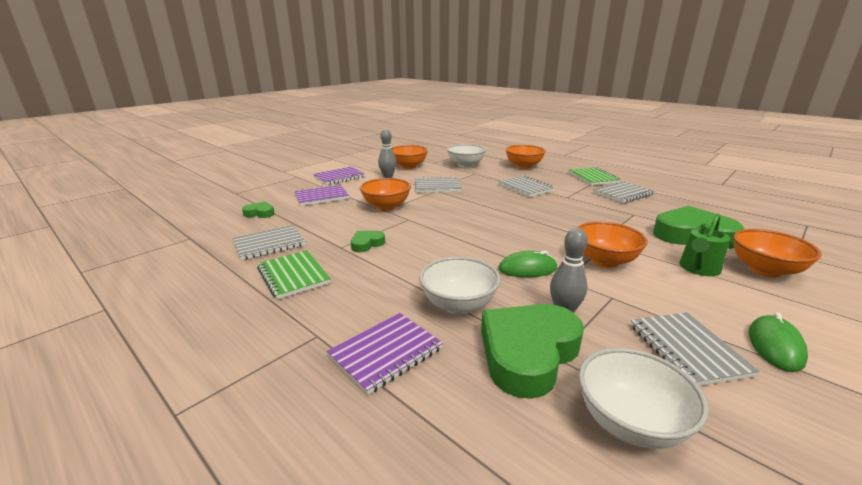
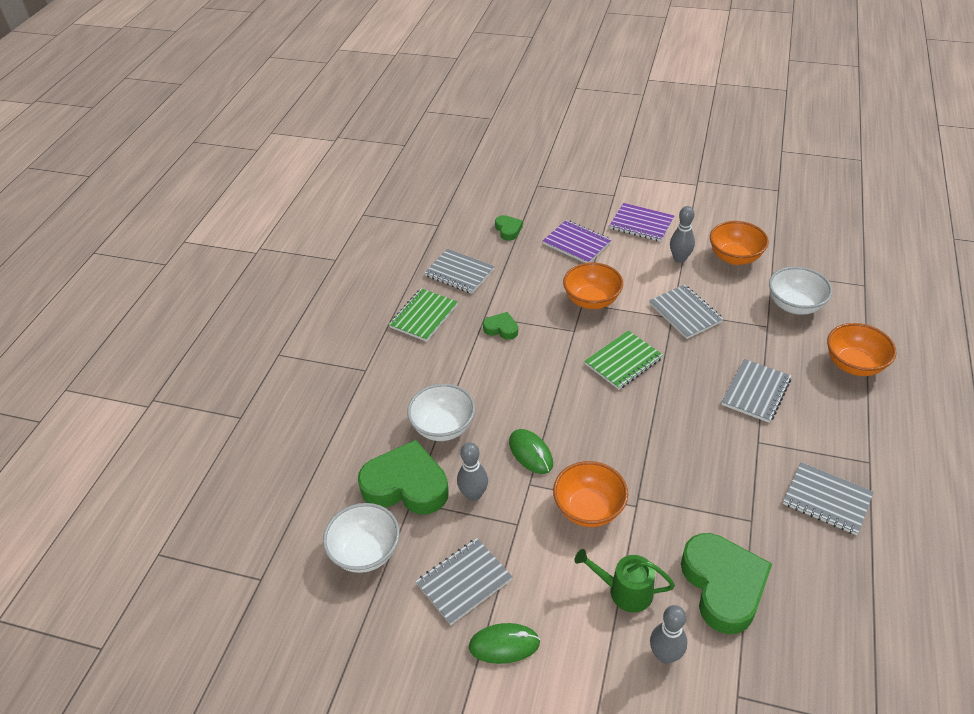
camera: 65 degrees right, 20 degrees up
purple notebook [327,313,443,395] -> none
green notebook [568,167,621,185] -> green notebook moved to [585,330,663,390]
orange bowl [733,229,822,278] -> grey bowling pin [650,605,687,664]

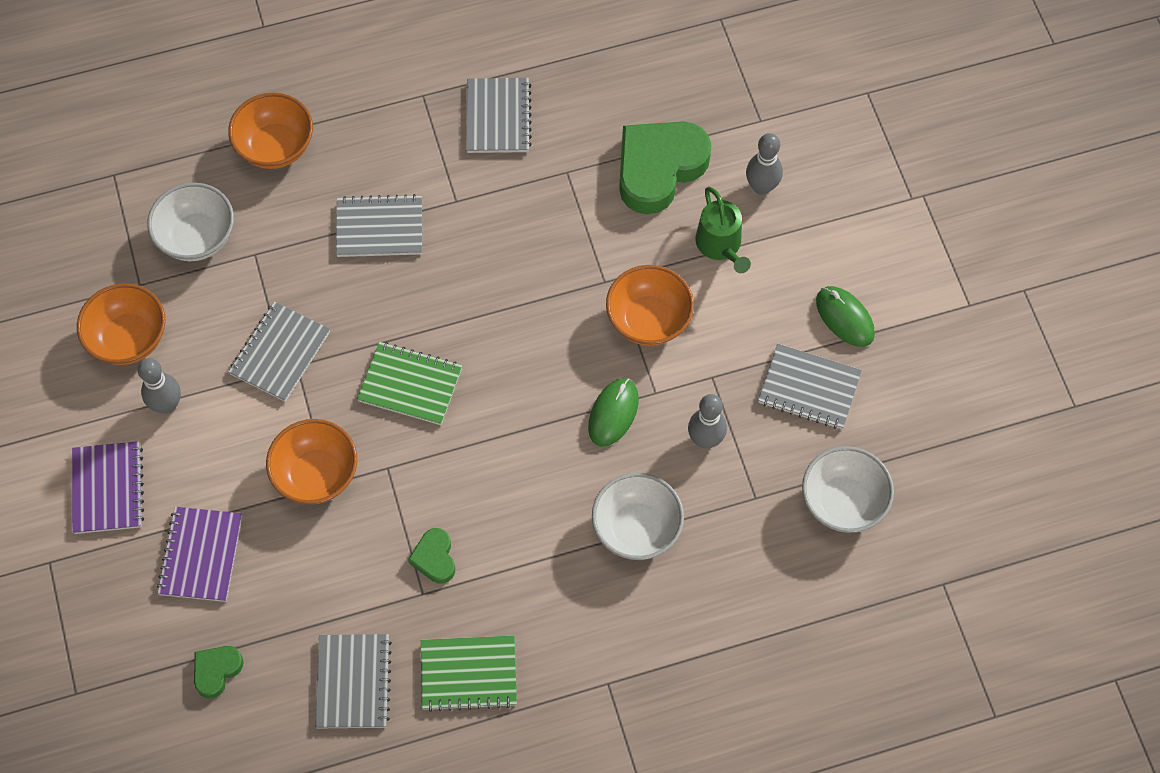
camera: 125 degrees left, 20 degrees up
green heart [358,440,449,514] -> none

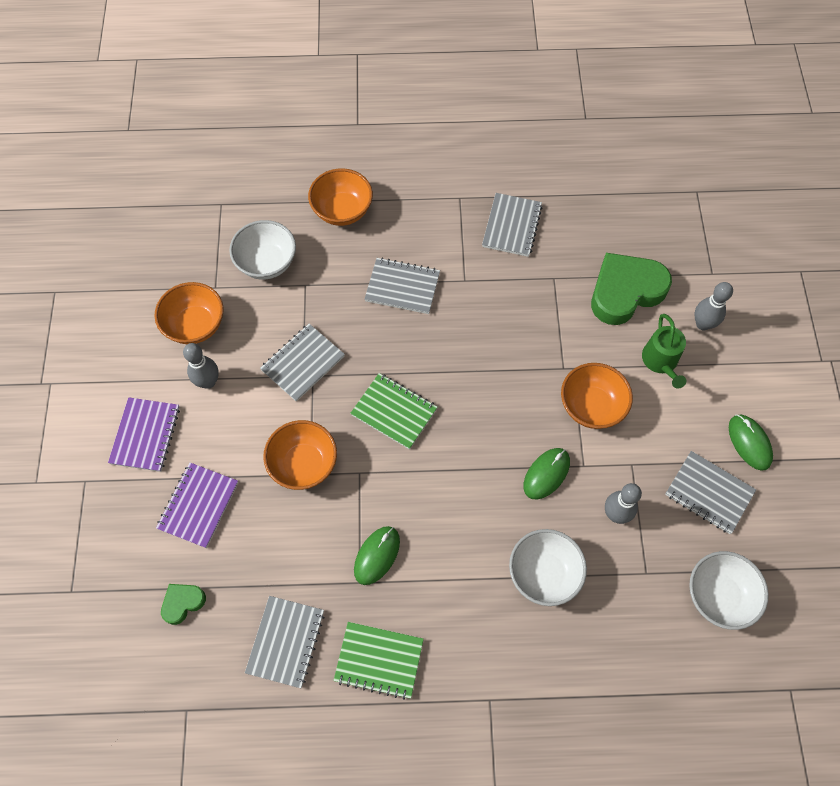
camera: 15 degrees right, 0 degrees up
green heart [408,528,455,583] -> green mouse [354,526,400,585]

